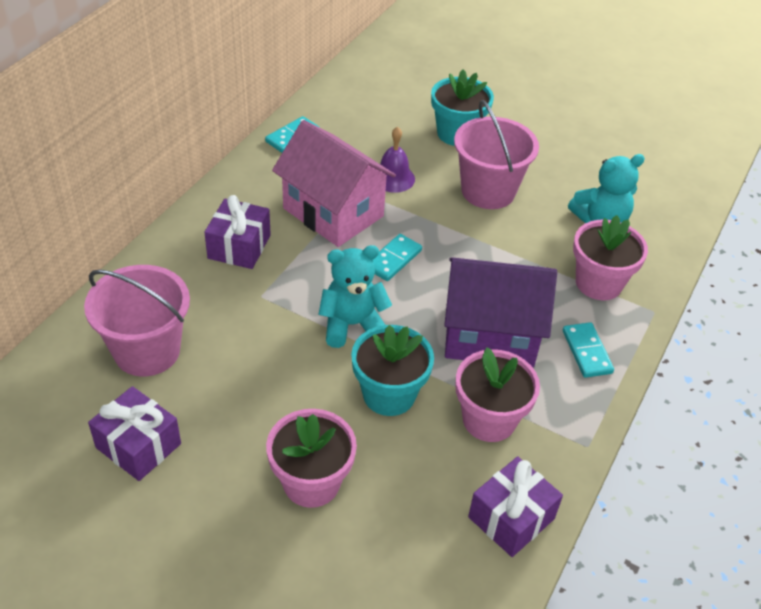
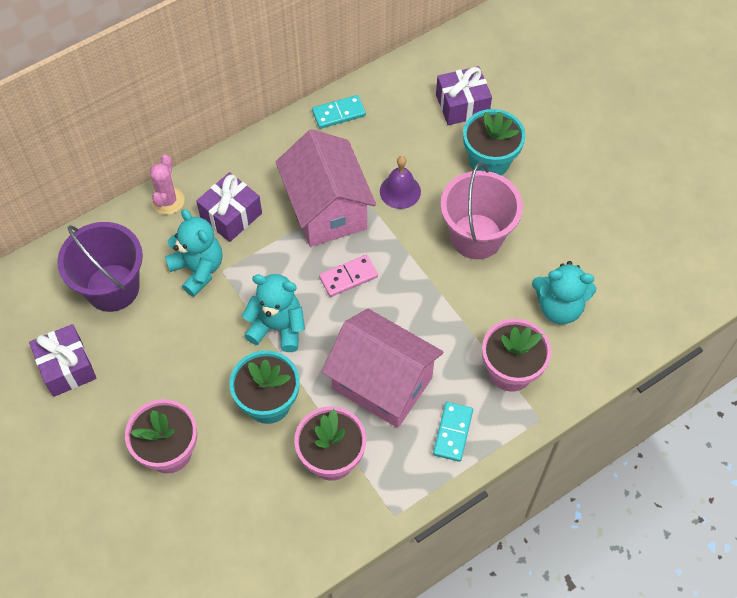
camera: 30 degrees right, 15 degrees up
pink bucket [84,265,190,377] -> purple bucket [57,222,143,312]
turquoise domino [373,234,422,281] -> pink domino [319,255,378,297]
purple house [444,257,557,368] -> pink house [322,308,443,428]
purple gift [468,456,563,557] -> purple gift moved to [436,66,492,125]
none -> pink cactus [150,155,185,215]
none -> turquoise teddy bear [165,209,222,297]

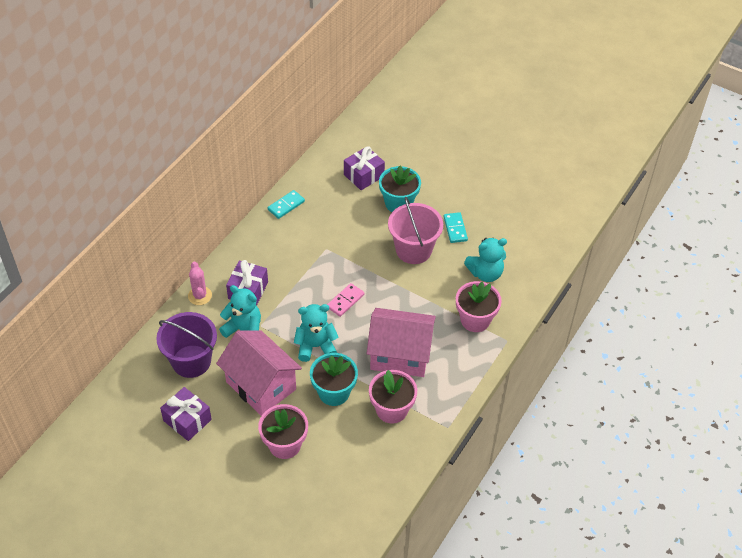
camera: 25 degrees left, 10 degrees down
pink house [276,129,376,247] -> pink house moved to [216,330,302,416]
purple bell [380,156,421,209] -> none
turquoise domino [433,402,473,462] -> turquoise domino moved to [444,212,468,243]

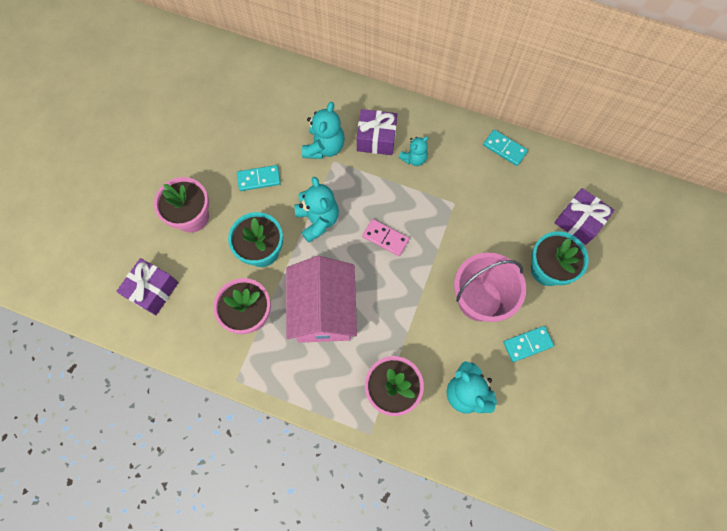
camera: 80 degrees right, 20 degrees up
purple bucket [156,312,217,378] -> none
purple gift [160,387,212,441] -> purple gift moved to [116,258,178,315]
pink cactus [188,261,212,305] -> none
pink house [216,330,302,416] -> turquoise domino [237,165,281,191]
none -> turquoise teddy bear [398,136,428,166]

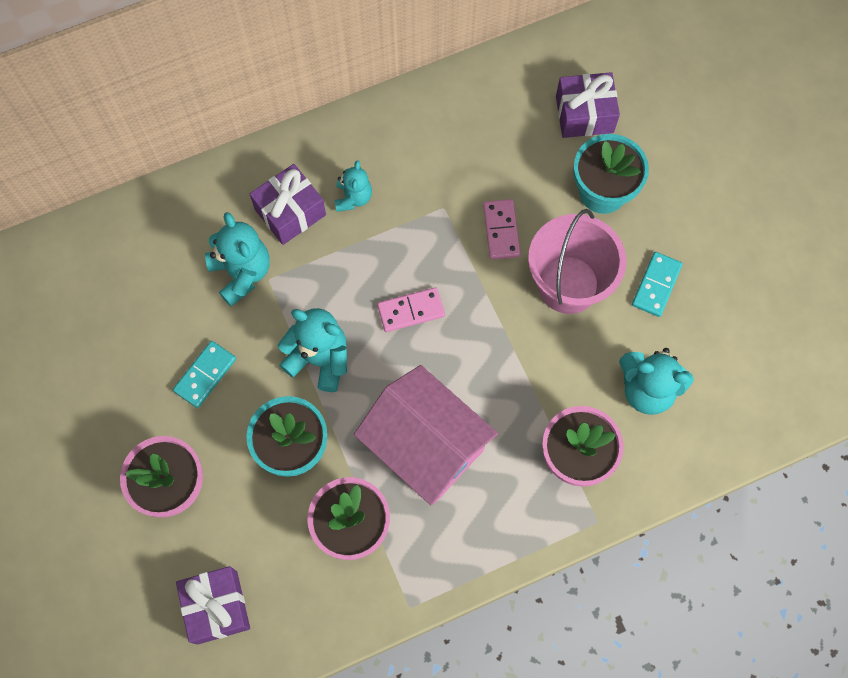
camera: 45 degrees left, 0 degrees up
turquoise domino [483,130,528,166] -> none
none -> pink domino [483,199,521,260]

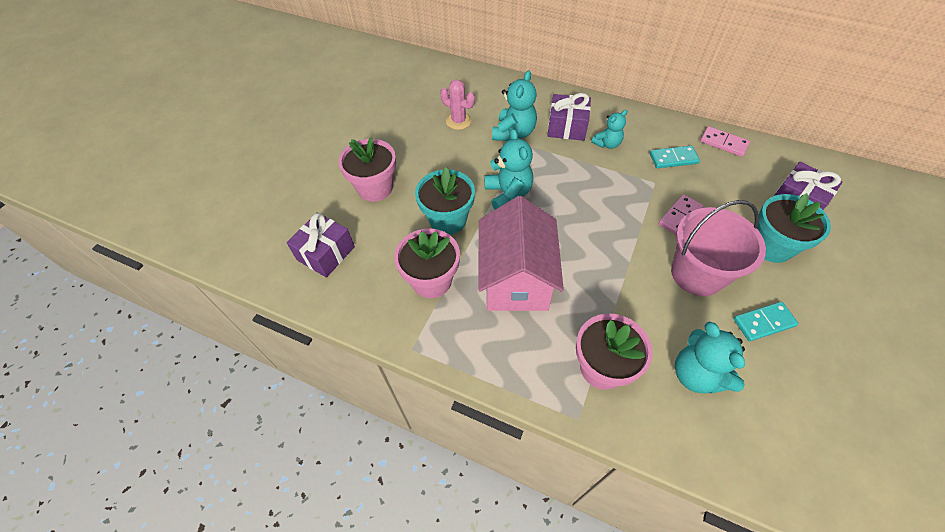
camera: 50 degrees right, 15 degrees down
turquoise domino [173,341,236,408] -> turquoise domino moved to [650,146,700,168]
pink domino [377,287,445,332] -> pink domino moved to [700,126,750,157]
none -> pink cactus [440,80,475,130]

